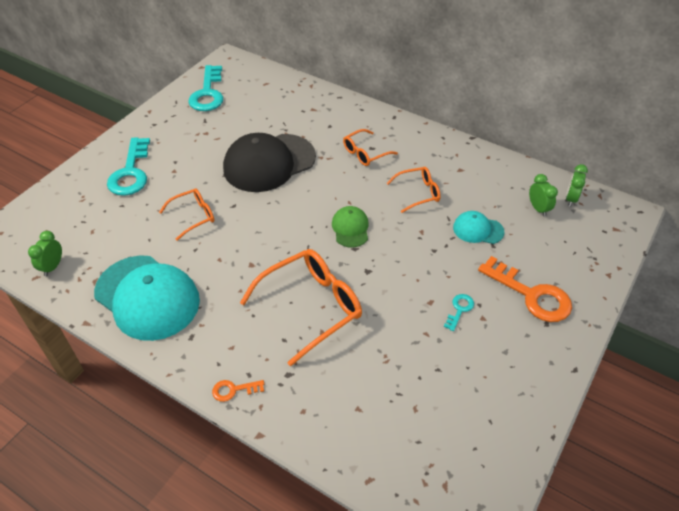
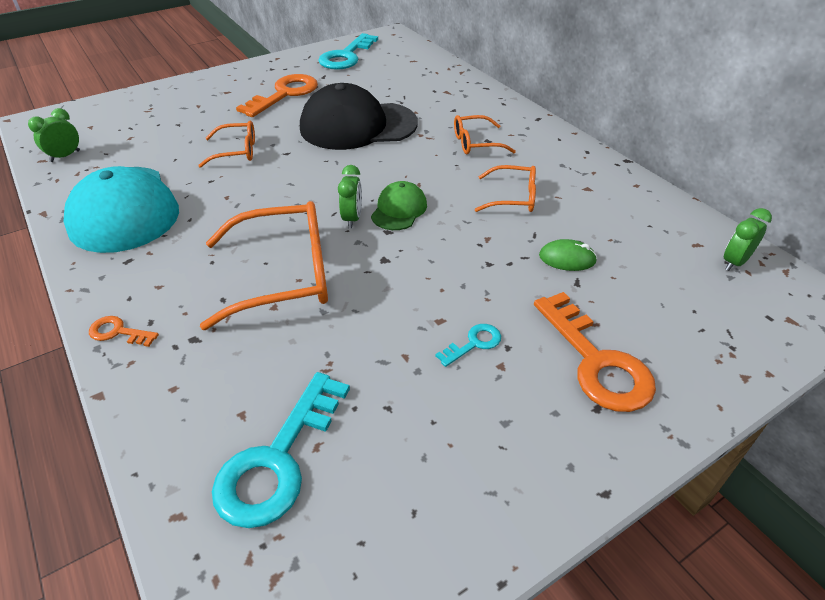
camera: 25 degrees right, 5 degrees down
turquoise key [107,137,150,196] -> turquoise key moved to [212,372,350,528]
turquoise cap [453,211,505,244] -> green mouse [539,239,597,271]
green clock [529,174,558,217] -> green clock moved to [338,165,362,228]
none -> orange key [236,74,318,117]

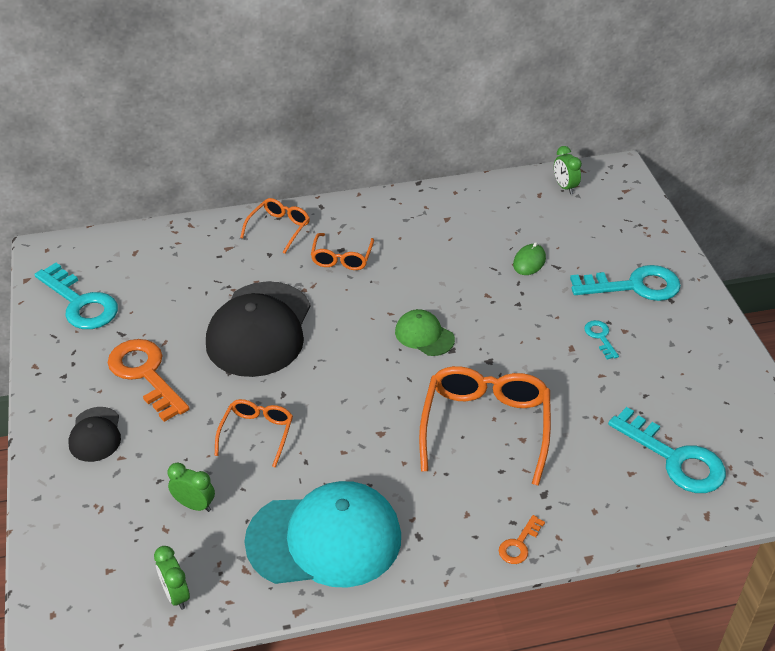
camera: 70 degrees left, 0 degrees up
green clock [338,165,362,228] -> green clock moved to [168,462,215,512]
orange glasses [475,165,536,212] -> orange glasses moved to [240,198,310,254]
orange key [534,292,656,412] -> turquoise key [570,265,681,301]
none -> black cap [68,407,121,462]

